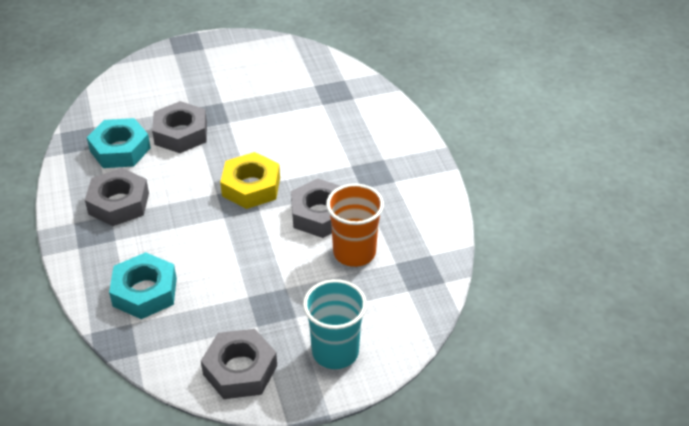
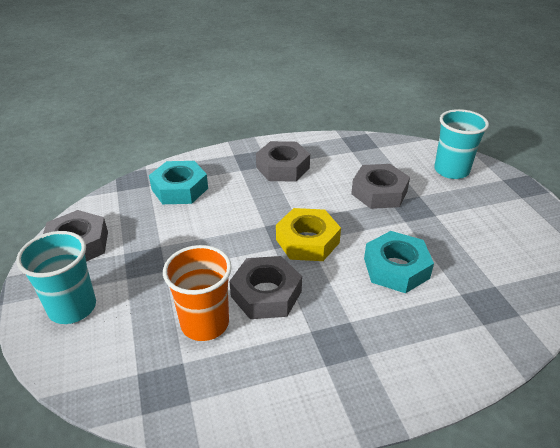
camera: 90 degrees right, 5 degrees down
turquoise nut [87,118,151,168] -> turquoise nut moved to [364,231,434,293]
none -> turquoise cup [434,109,489,179]

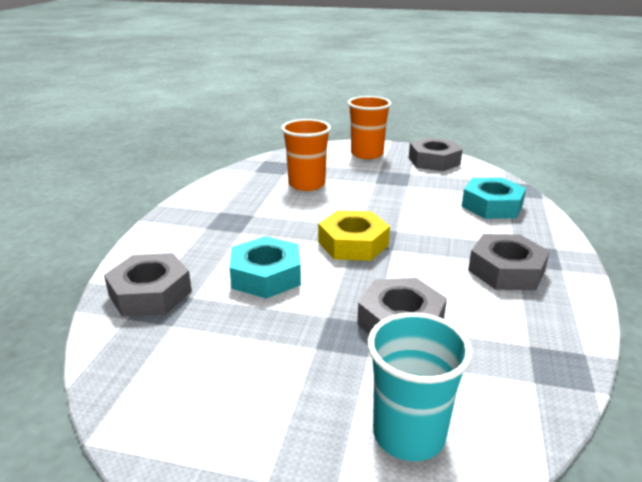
camera: 120 degrees right, 10 degrees down
turquoise cup [16,231,96,324] -> orange cup [348,96,391,159]
grey nut [229,256,302,319] -> grey nut moved to [104,253,192,317]

